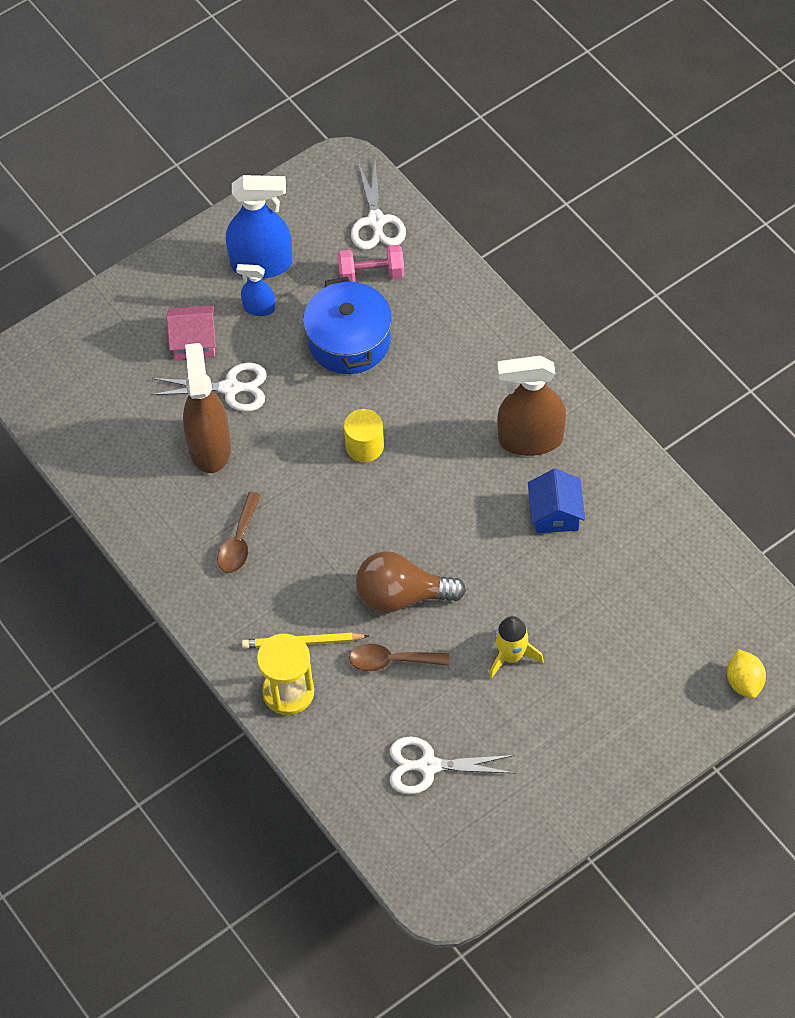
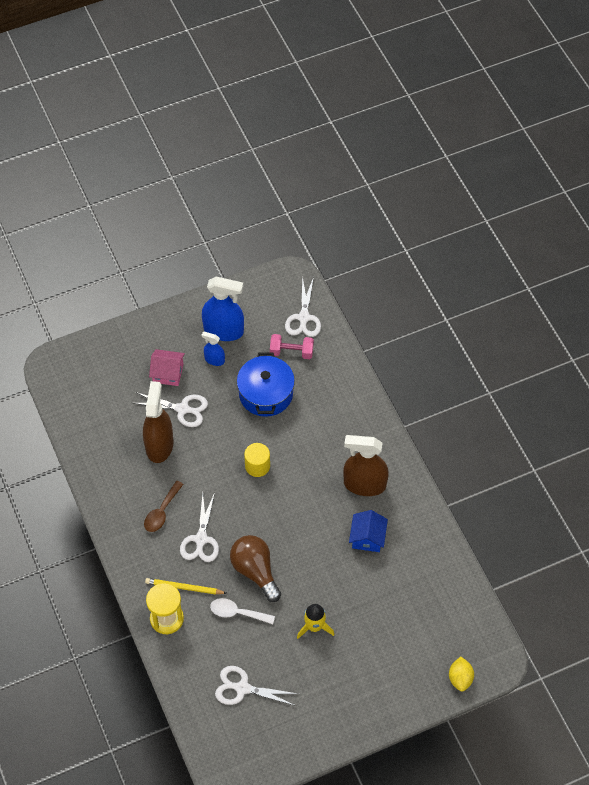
camera: 10 degrees right, 0 degrees up
brown spoon [349,644,449,671] -> white spoon [210,598,275,624]
brown light bulb [356,551,466,613] -> brown light bulb turned 45 degrees clockwise [230,535,281,602]
none -> white scissors [180,492,219,562]

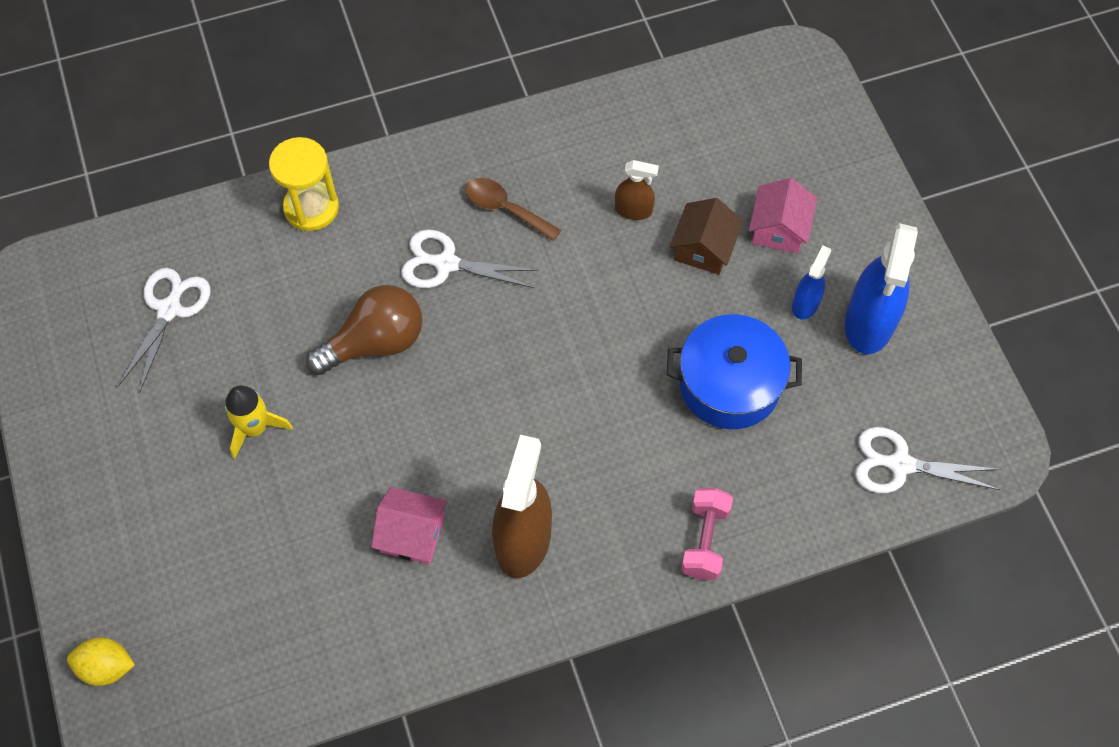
camera: 95 degrees right, 5 degrees up
white scissors [134,392,208,427] -> brown house [670,198,743,275]
brown spray bottle [143,381,174,463] -> brown spray bottle [615,160,659,220], size x0.52
yellow pencil [145,578,227,595] -> none
white spoon [210,598,275,624] -> none
yellow cylinder [244,443,270,477] -> none
pink dumbbell [270,334,314,359] -> pink dumbbell moved to [681,488,733,580]
blue house [349,510,388,552] -> pink house [371,487,447,564]

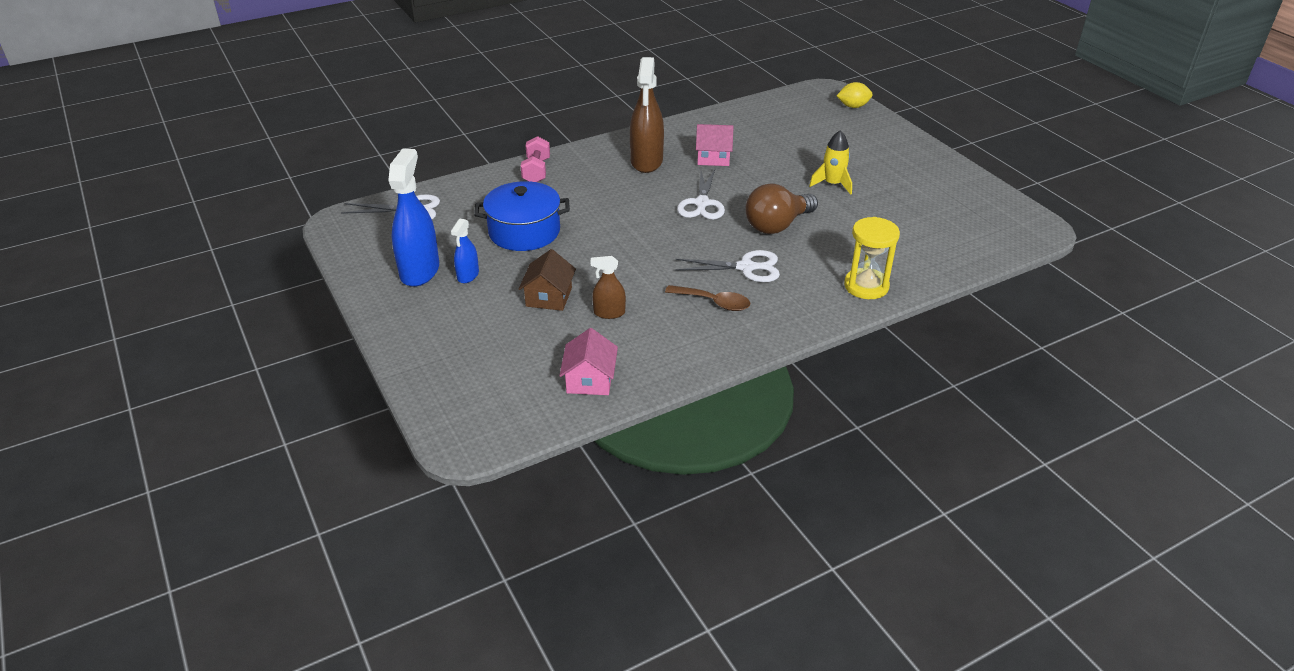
camera: 170 degrees right, 25 degrees down
white scissors [118,268,210,393] -> white scissors moved to [677,169,725,219]
pink house [749,178,817,253] -> pink house moved to [559,328,618,395]

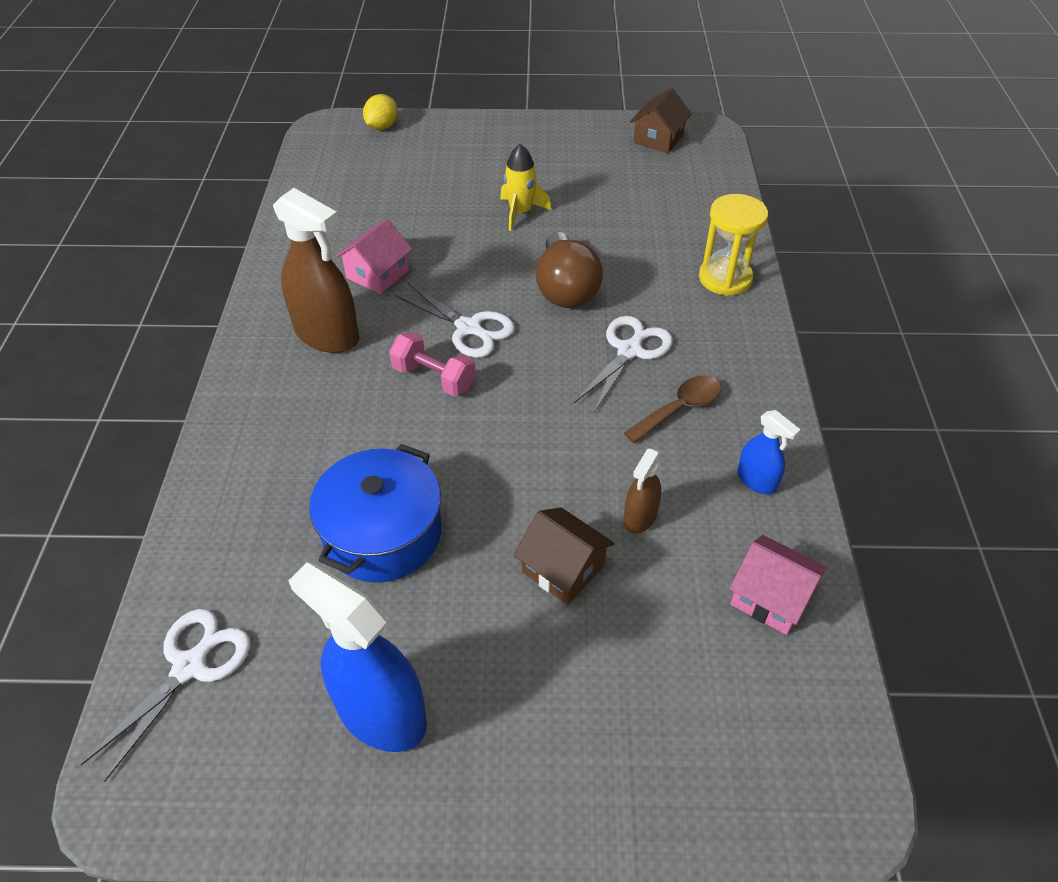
camera: 60 degrees left, 10 degrees up
blue spray bottle [451,218,479,283] -> blue spray bottle moved to [737,410,801,494]
pink dumbbell [521,136,550,182] -> pink dumbbell moved to [389,332,476,396]
none -> brown house [630,88,692,153]

